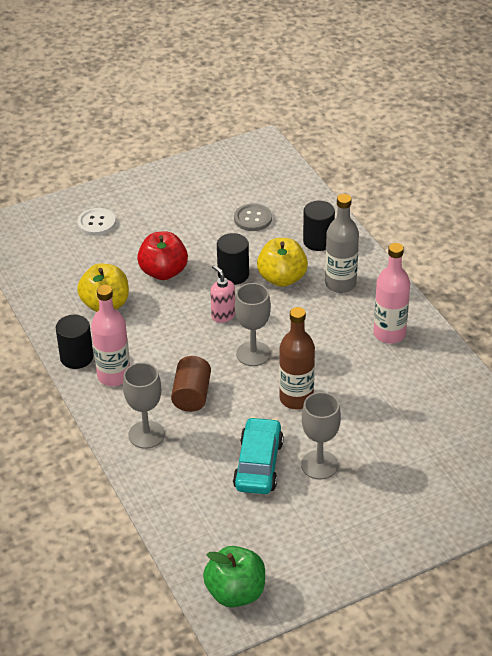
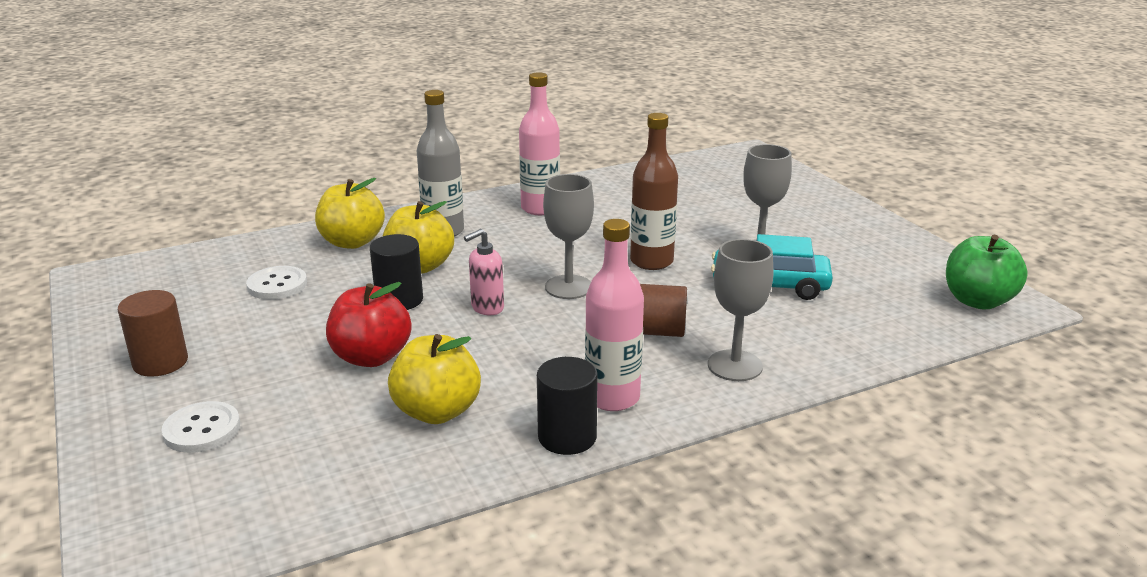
camera: 90 degrees left, 15 degrees down
grey button [234,204,272,231] -> white button [246,266,307,299]
black cylinder [303,201,335,251] -> yellow apple [315,178,385,249]
none -> brown cylinder [118,290,188,377]

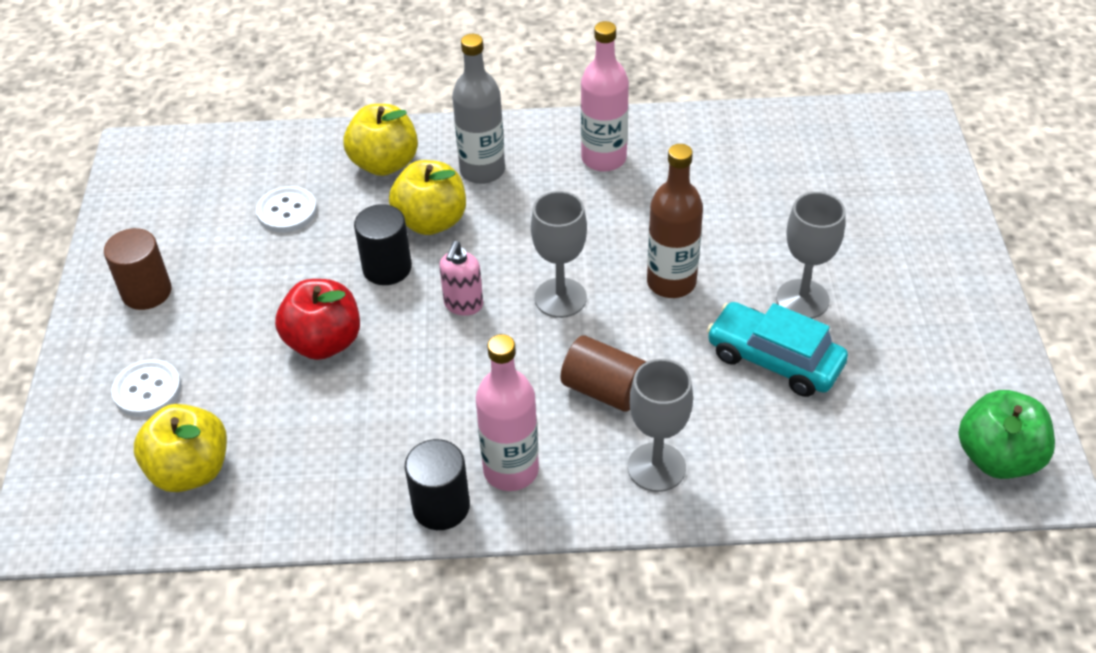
camera: 25 degrees right, 20 degrees up
yellow apple [388,334,481,424] -> yellow apple moved to [134,404,227,492]
pink soap dispenser [464,229,504,315] -> pink soap dispenser turned 60 degrees counterclockwise [439,241,483,316]

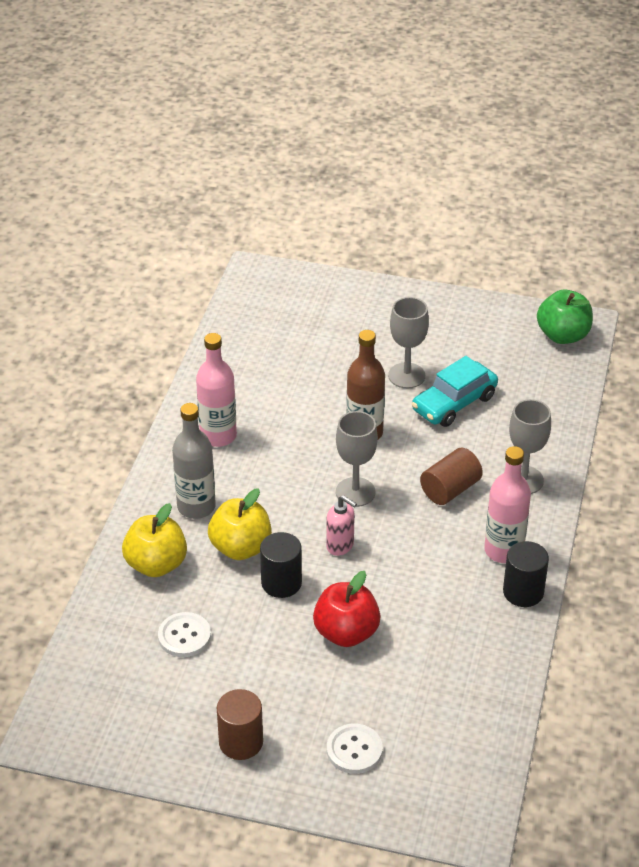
camera: 75 degrees left, 5 degrees down
yellow apple [134,404,227,492] -> none

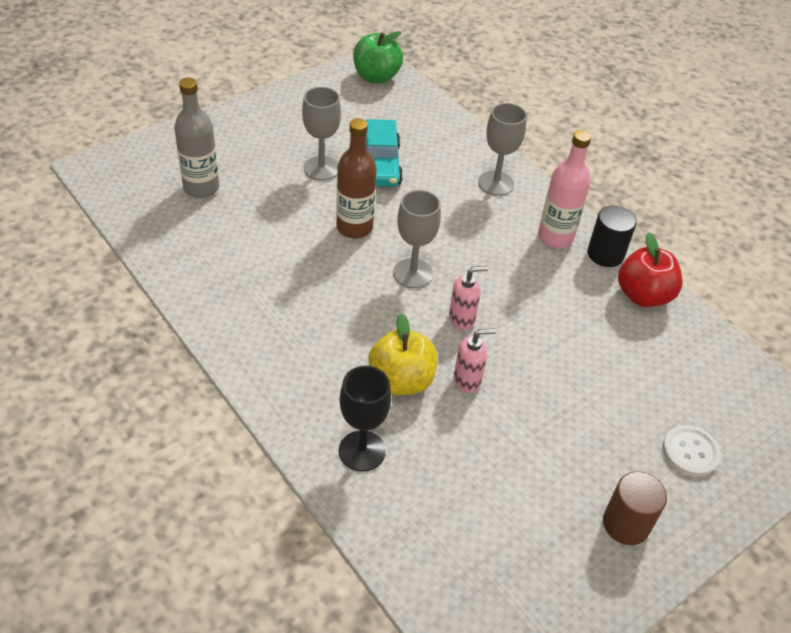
camera: 55 degrees left, 5 degrees up
yellow apple [122,503,187,577] -> black goblet [339,366,391,472]
white button [158,612,211,657] -> none
grey bottle [172,403,216,519] -> grey bottle moved to [174,78,219,198]
pink bottle [196,333,237,447] -> none
black cylinder [260,532,302,598] -> pink soap dispenser [454,329,496,393]
red apple [313,571,381,647] -> red apple moved to [618,233,682,307]
brown cylinder [420,448,483,505] -> none

